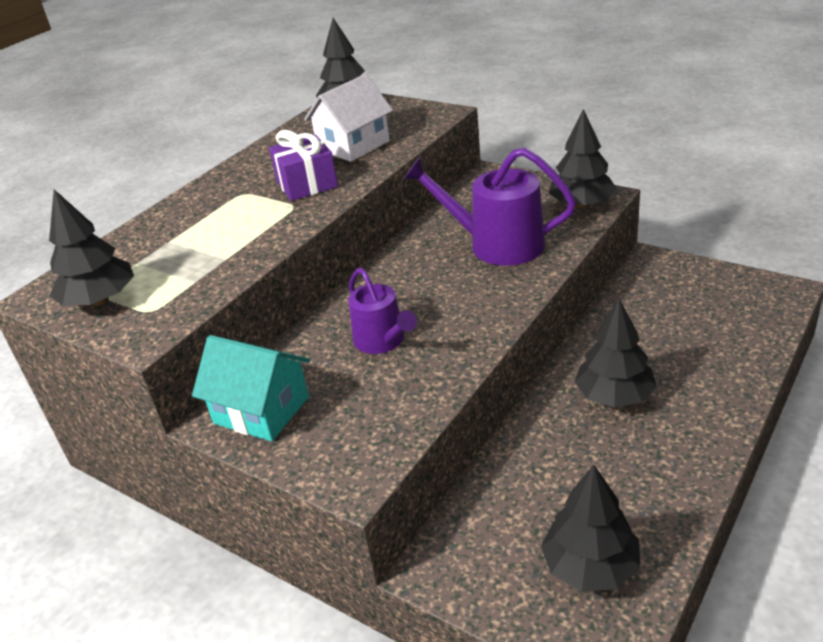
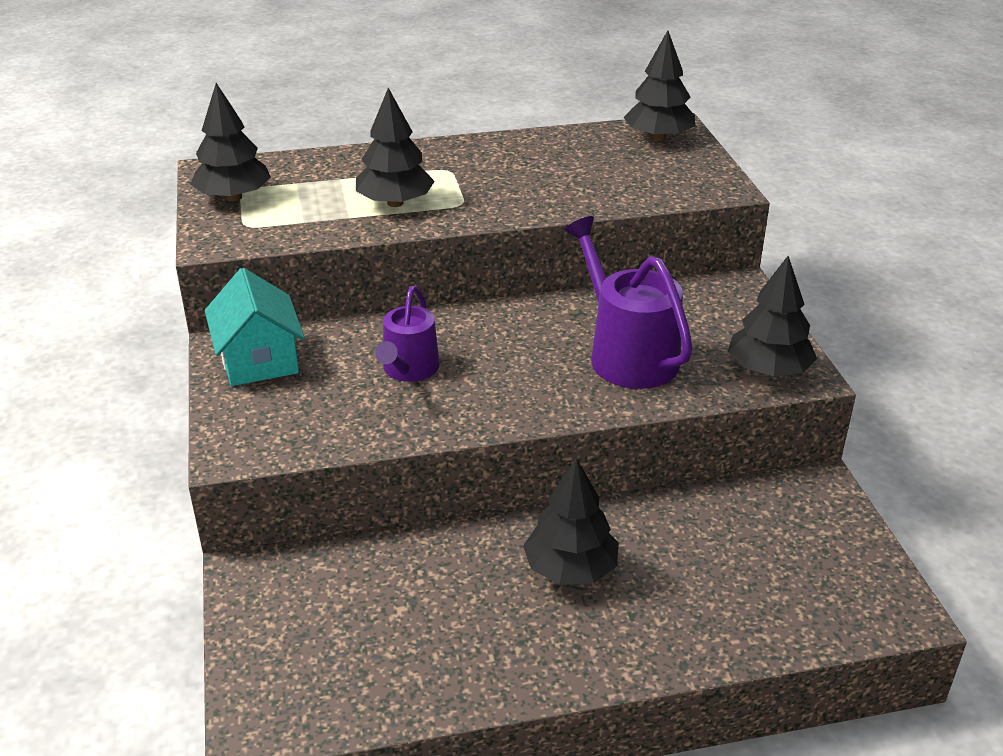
camera: 40 degrees right, 0 degrees up
purple gift [269,130,338,201] -> none
white house [304,74,393,162] -> none
black tree [541,464,640,591] -> black tree moved to [356,88,435,207]

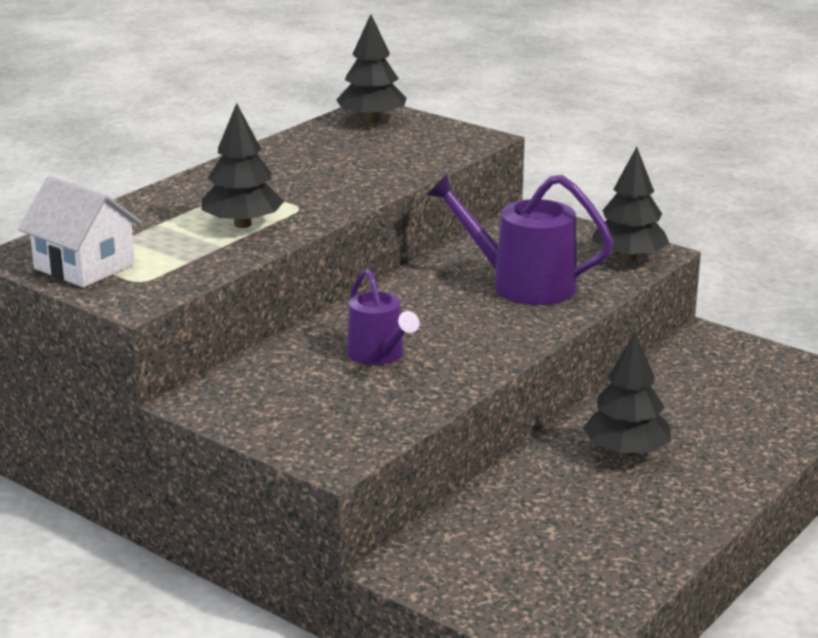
camera: 40 degrees left, 10 degrees down
black tree [190,83,271,201] -> white house [18,176,142,288]
turquoise house [205,268,305,386] -> none

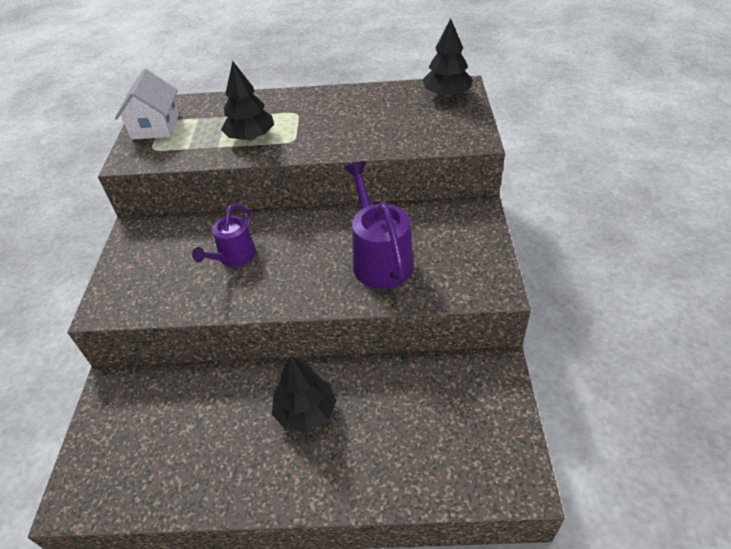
camera: 55 degrees right, 20 degrees up
black tree [591,147,670,262] -> none

